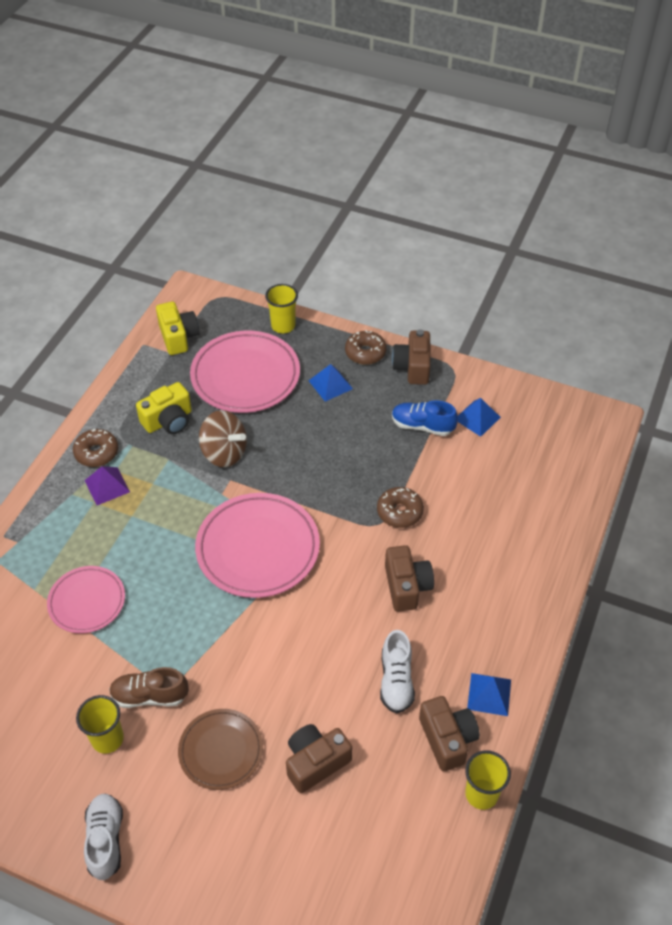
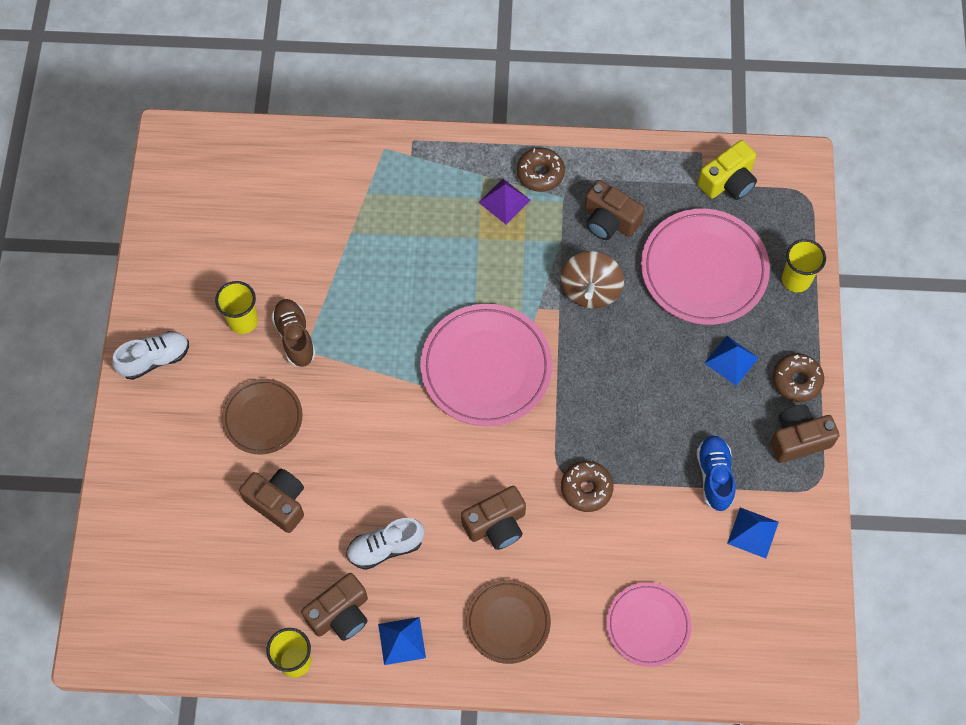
camera: 70 degrees right, 15 degrees up
pink plate [47,566,125,633] -> pink plate moved to [606,582,692,667]
yellow camera [136,382,192,434] -> brown camera [584,180,645,240]
none -> brown plate [466,580,551,664]

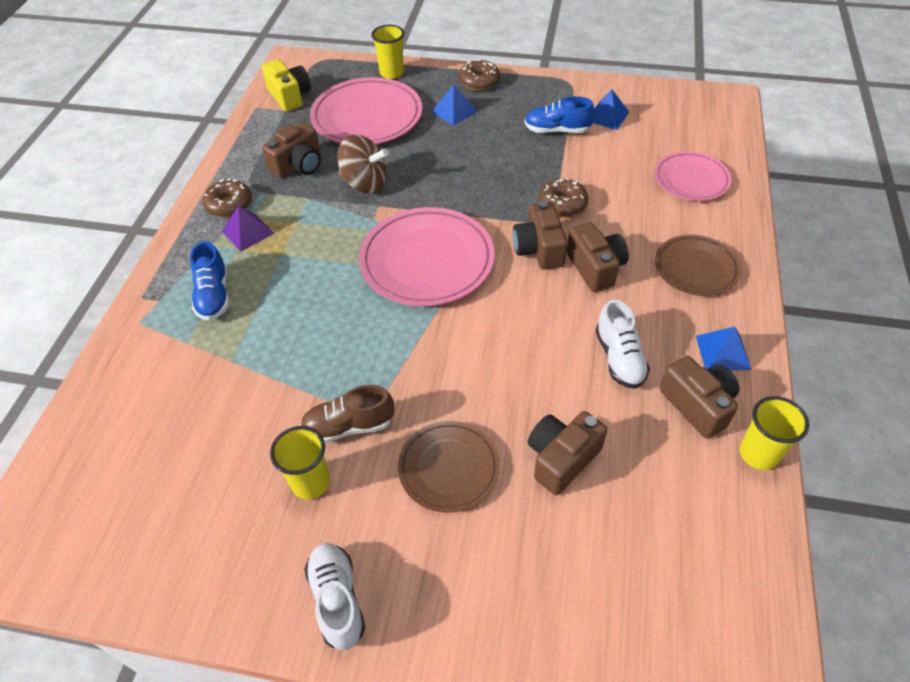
camera: 80 degrees left, 15 degrees down
brown camera [770,404,839,463] -> brown camera moved to [513,201,568,270]
none -> blue shoe [190,241,230,321]

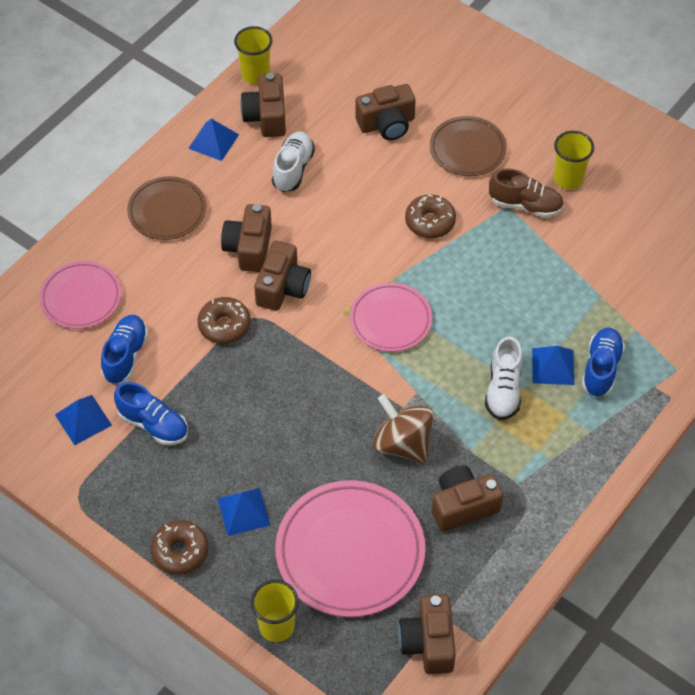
camera: 155 degrees left, 5 degrees up
brown donut [202,179,252,217] -> brown donut moved to [405,194,456,238]
purple pyramid [222,206,274,252] -> none
yellow camera [262,59,311,112] -> brown camera [398,594,456,674]
white shoe [304,543,365,651] -> white shoe moved to [485,336,523,420]
pink plate [359,207,494,306] -> pink plate [350,283,432,352], size x0.60
none -> blue shoe [101,315,148,384]
none -> blue pyramid [532,346,574,385]

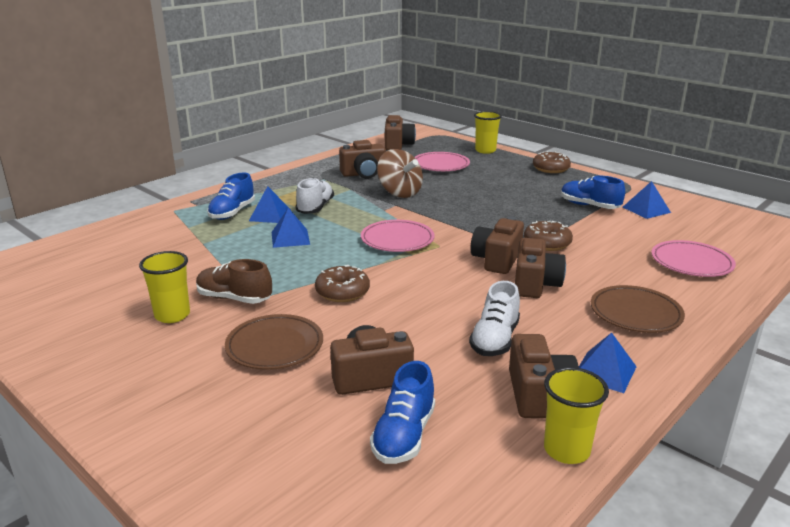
camera: 175 degrees left, 30 degrees down
blue shoe [101,315,148,384] -> blue shoe moved to [370,361,435,464]
blue pyramid [217,488,270,536] -> blue pyramid moved to [272,208,310,248]
pink plate [275,480,425,617] -> pink plate [415,152,470,171], size x0.60

